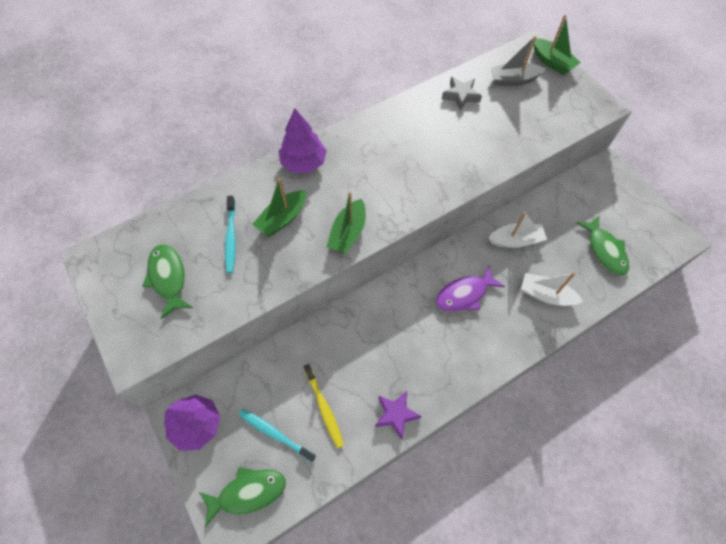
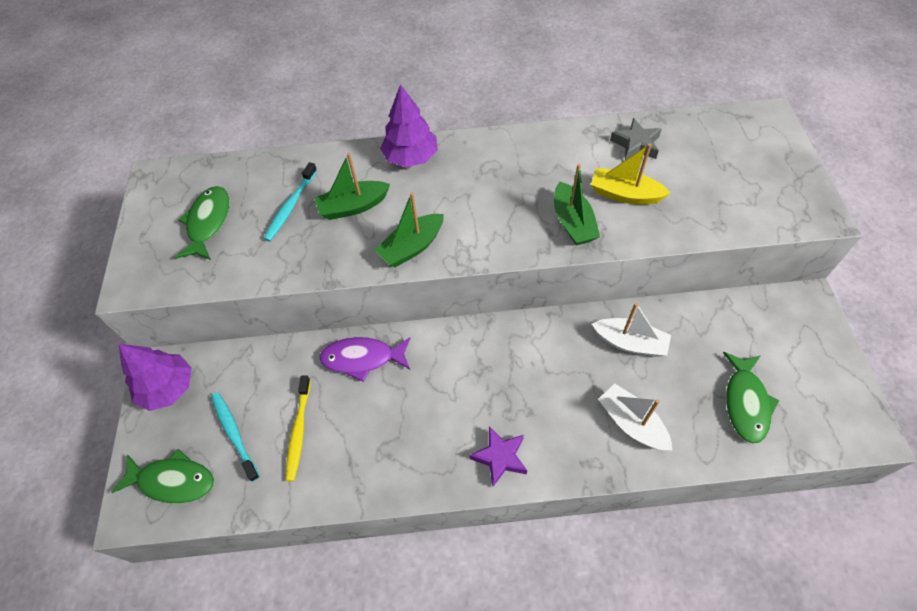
camera: 30 degrees right, 5 degrees down
purple star [375,391,421,440] -> purple star moved to [469,426,527,486]
purple fish [436,266,505,312] -> purple fish moved to [319,337,410,382]
grey boat [490,36,545,86] -> none
green boat [534,15,581,75] -> green boat moved to [554,164,600,246]
none -> yellow boat [591,143,670,205]

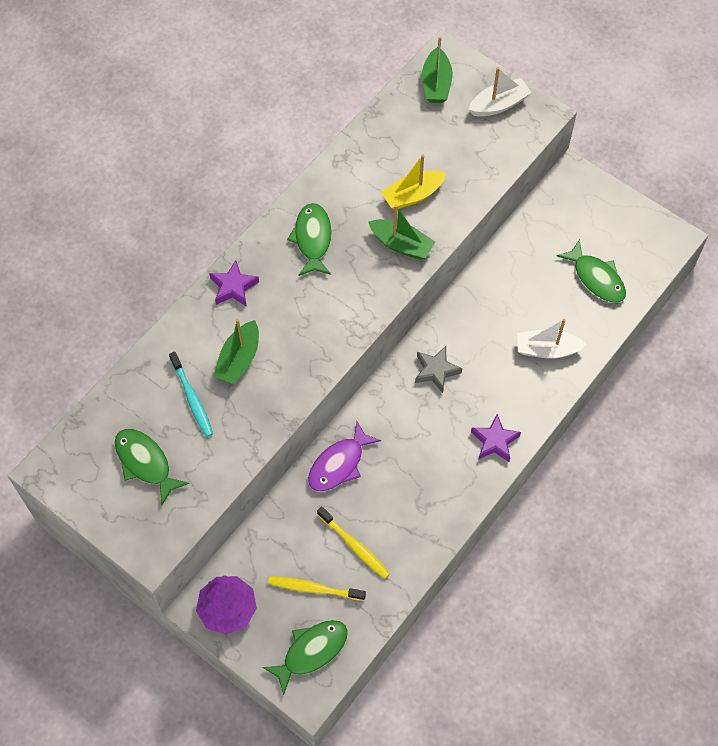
camera: 50 degrees left, 5 degrees up
turquoise toothbrush [211,392,260,482] -> yellow toothbrush [268,576,366,601]
green boat [374,192,444,267] -> green boat moved to [422,37,453,103]
purple tree [380,84,438,167] -> purple star [209,260,259,307]
white boat [592,303,671,357] -> white boat moved to [468,67,532,117]
grey star [610,118,662,160] -> grey star moved to [415,346,462,393]
none -> green fish [287,203,332,276]

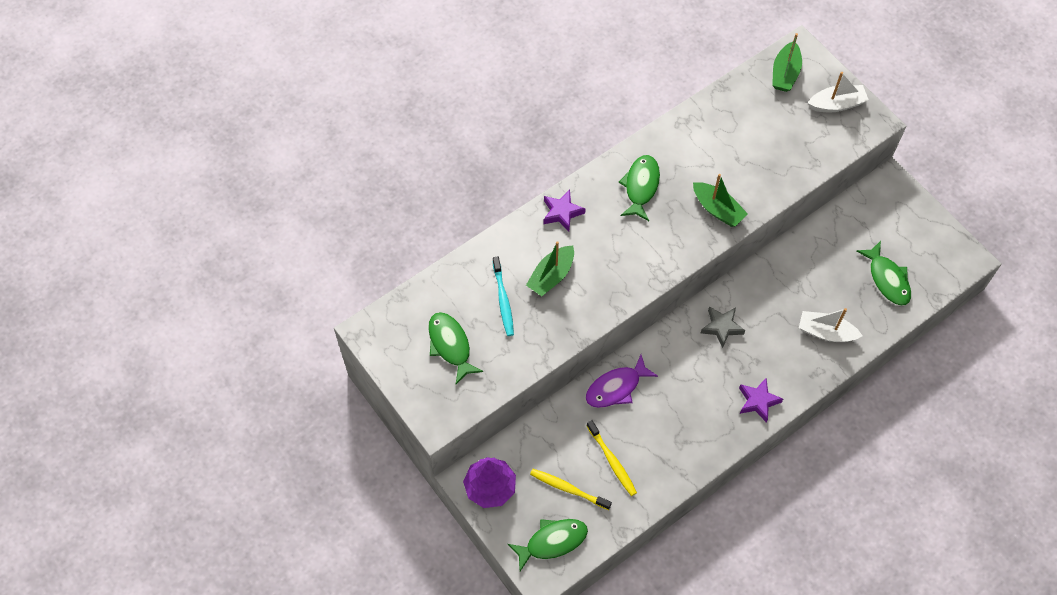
camera: 15 degrees right, 0 degrees up
yellow boat [381,154,446,209] -> none

